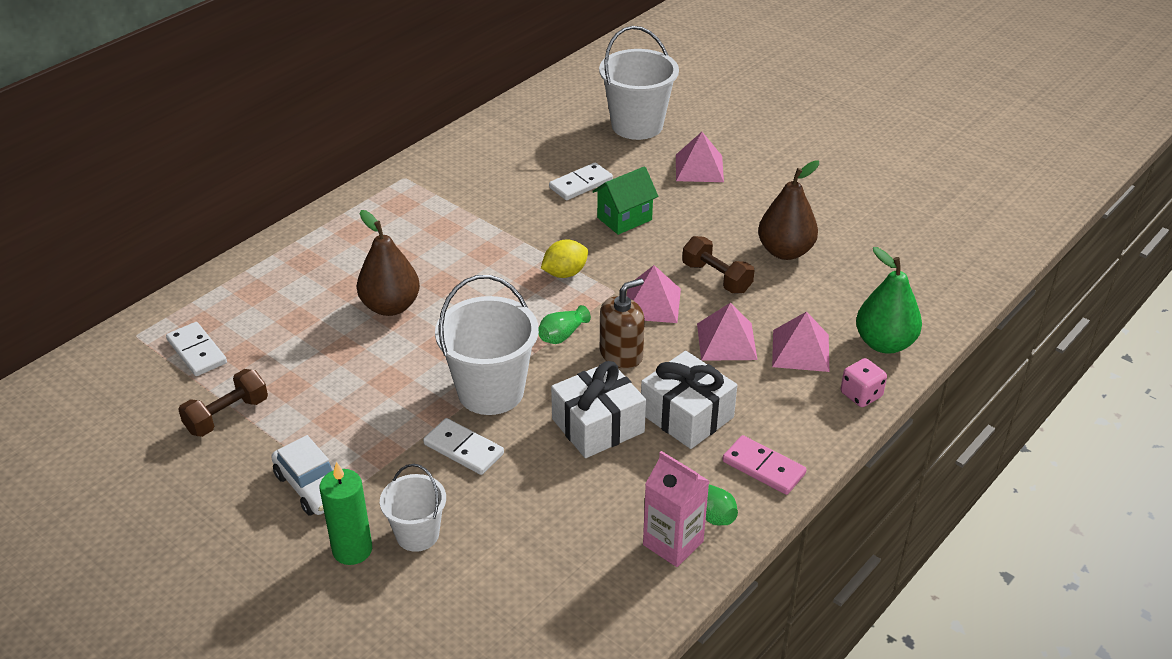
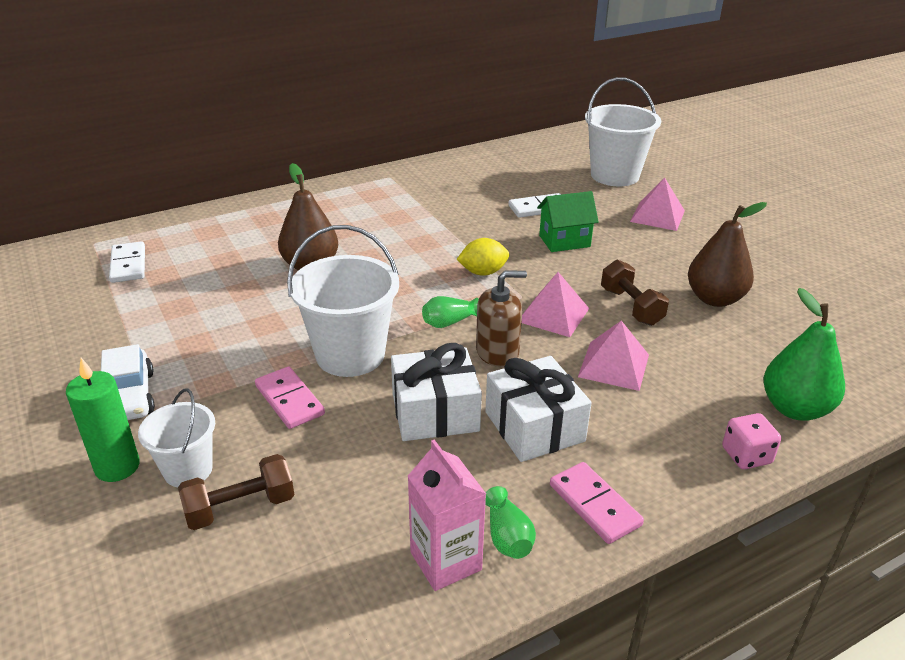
camera: 20 degrees right, 5 degrees down
brown dumbbell [178,369,268,437] -> brown dumbbell moved to [178,454,294,530]
white domino [423,418,504,475] -> pink domino [255,366,325,429]
pink pyramid [772,311,829,372] -> none

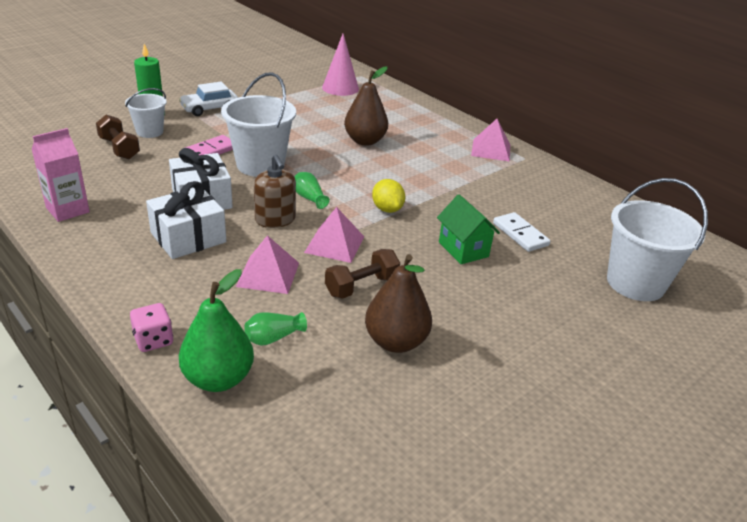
camera: 75 degrees right, 0 degrees up
white domino [109,241,145,283] -> pink cone [322,34,359,96]
green vase [485,486,536,559] -> green vase moved to [244,312,307,345]
pink domino [550,462,644,544] -> none
pink pyramid [630,178,685,231] -> pink pyramid moved to [471,119,510,162]

